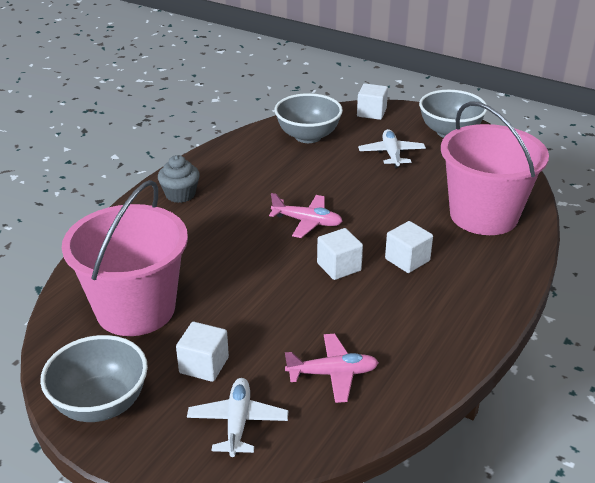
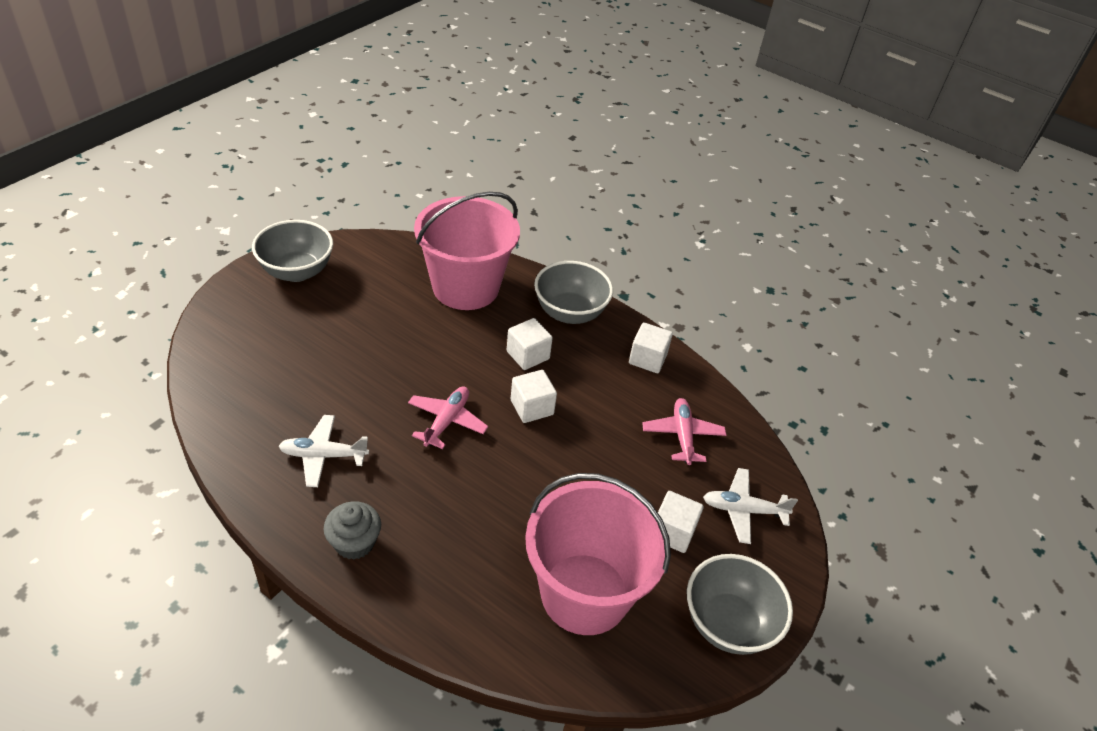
camera: 90 degrees left, 10 degrees up
grey bowl [274,93,343,143] -> grey bowl moved to [534,261,613,324]
white cube [357,84,388,120] -> white cube moved to [629,322,673,373]
white plane [358,129,426,168] -> white plane moved to [279,415,369,487]

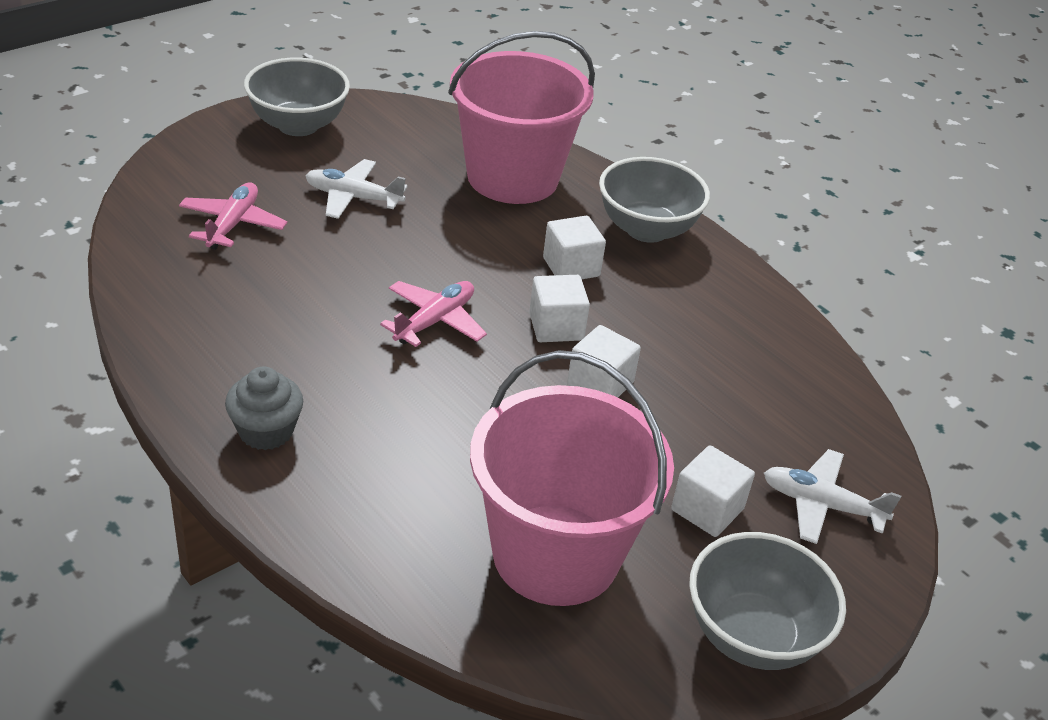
camera: 15 degrees right, 5 degrees down
white plane [279,415,369,487] -> white plane moved to [306,159,408,219]
white cube [629,322,673,373] -> white cube moved to [567,325,641,397]
pink plane [642,398,726,465] -> pink plane moved to [179,182,287,250]

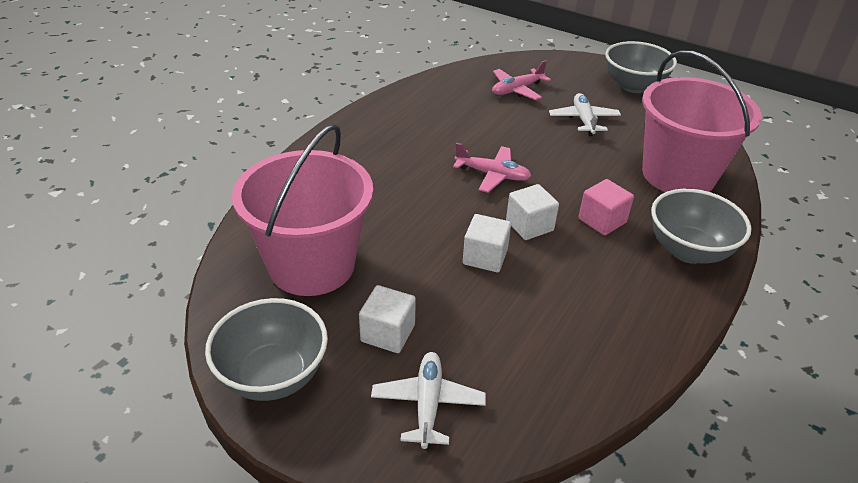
camera: 75 degrees right, 0 degrees up
pink plane [179,182,287,250] -> pink plane turned 150 degrees clockwise [492,60,551,100]
grey cupcake [225,367,303,450] -> none
white cube [543,216,606,279] -> pink cube [578,179,634,235]

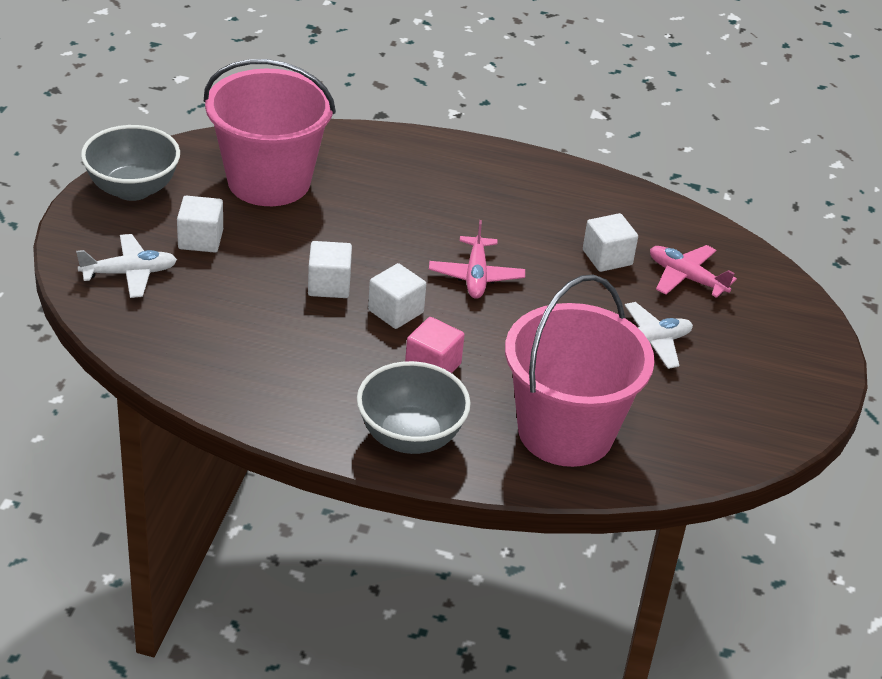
camera: 70 degrees right, 0 degrees up
grey bowl [605,41,677,93] -> none
none -> white cube [583,213,638,272]

